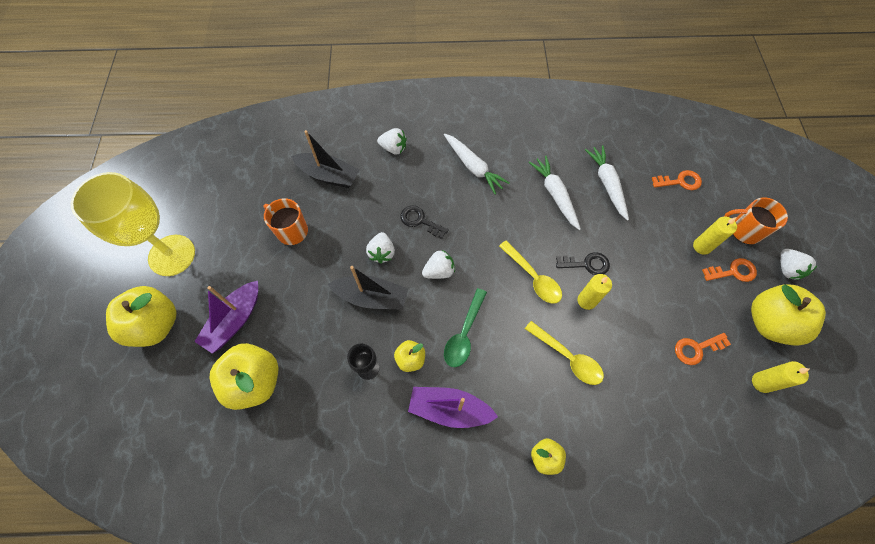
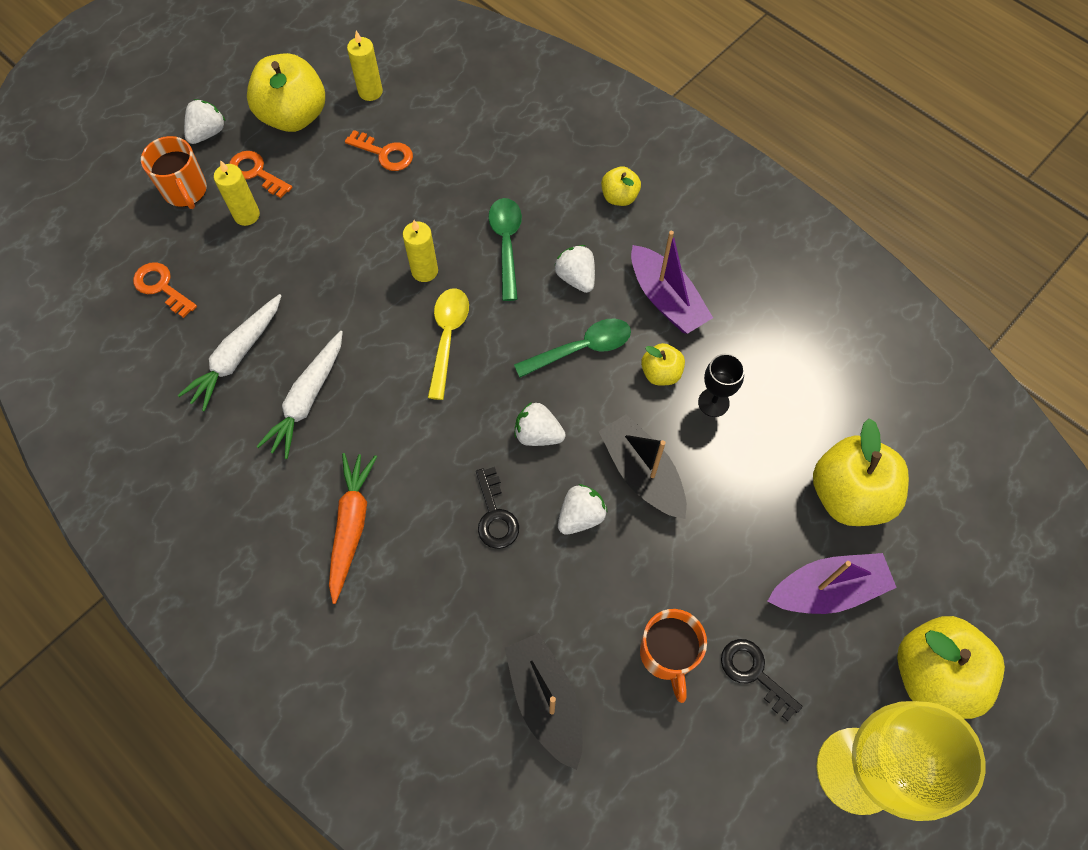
camera: 135 degrees left, 0 degrees up
white strawberry [377,128,407,155] -> white strawberry moved to [554,245,595,293]
white carrot [444,134,510,195] -> orange carrot [329,453,377,604]
yellow spoon [525,321,604,385] -> green spoon [488,198,522,301]
black key [556,252,610,275] -> black key moved to [721,639,802,721]

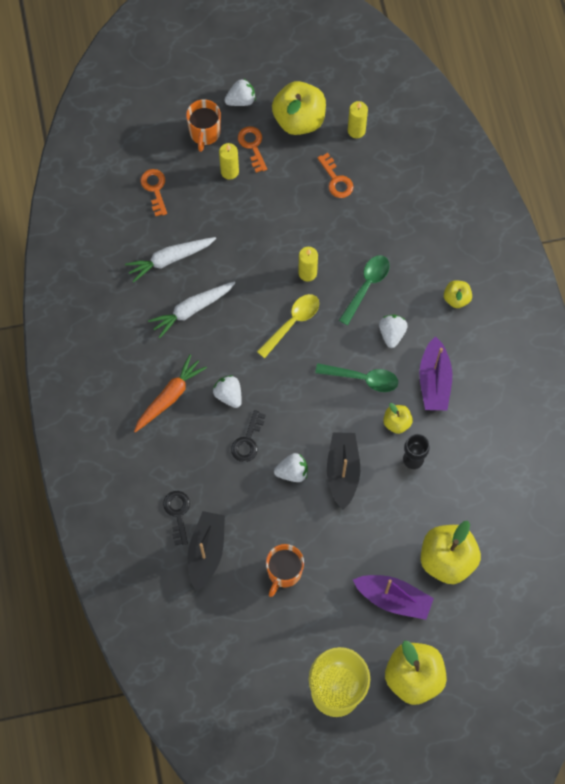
camera: 35 degrees right, 5 degrees up
white strawberry [514,402,566,446] -> white strawberry moved to [213,375,242,408]
black key [721,639,802,721] -> black key moved to [163,491,190,545]

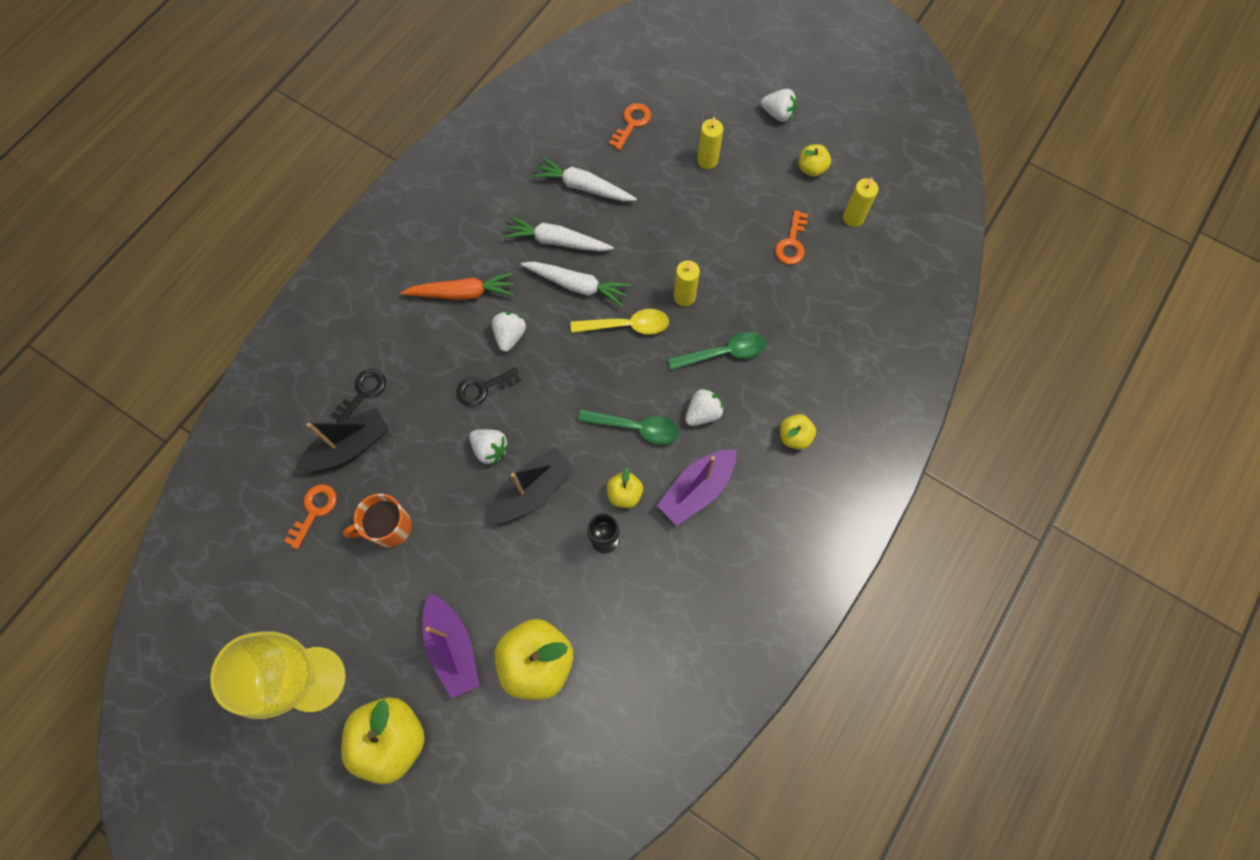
camera: 45 degrees right, 0 degrees up
orange mug [186,99,221,152] -> none
orange key [238,126,267,173] -> orange key moved to [284,484,337,549]
yellow apple [272,81,326,135] -> yellow apple [799,144,831,177], size x0.51
green spoon [315,363,398,392] -> green spoon turned 45 degrees counterclockwise [578,409,679,445]
none -> white carrot [521,262,631,307]

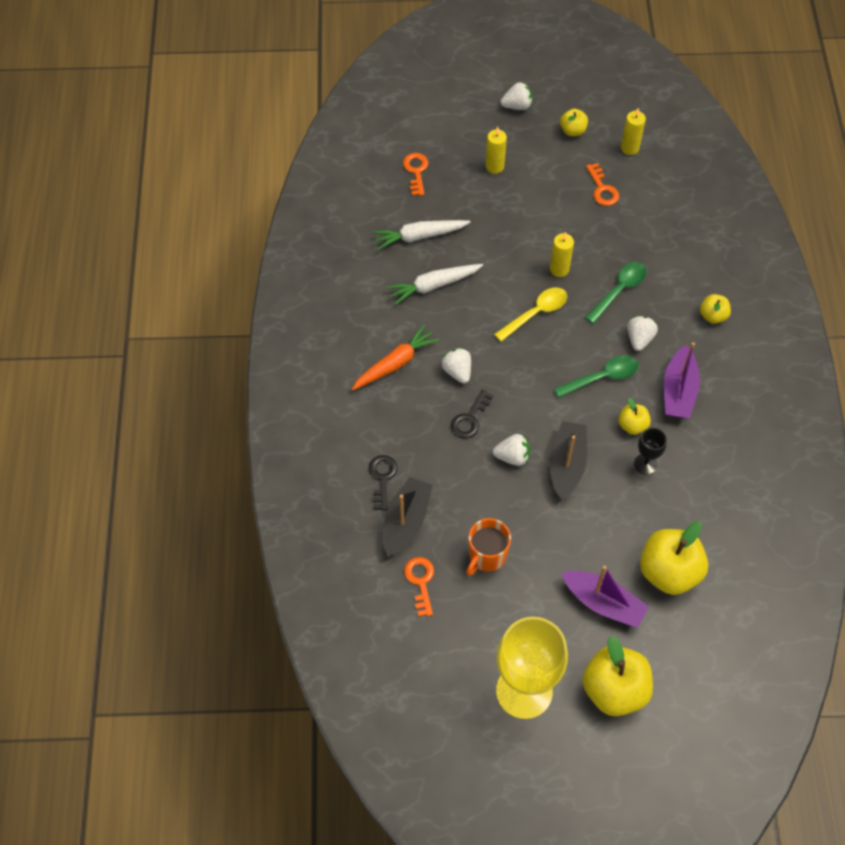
camera: 35 degrees left, 10 degrees down
white carrot [521,262,631,307] -> none

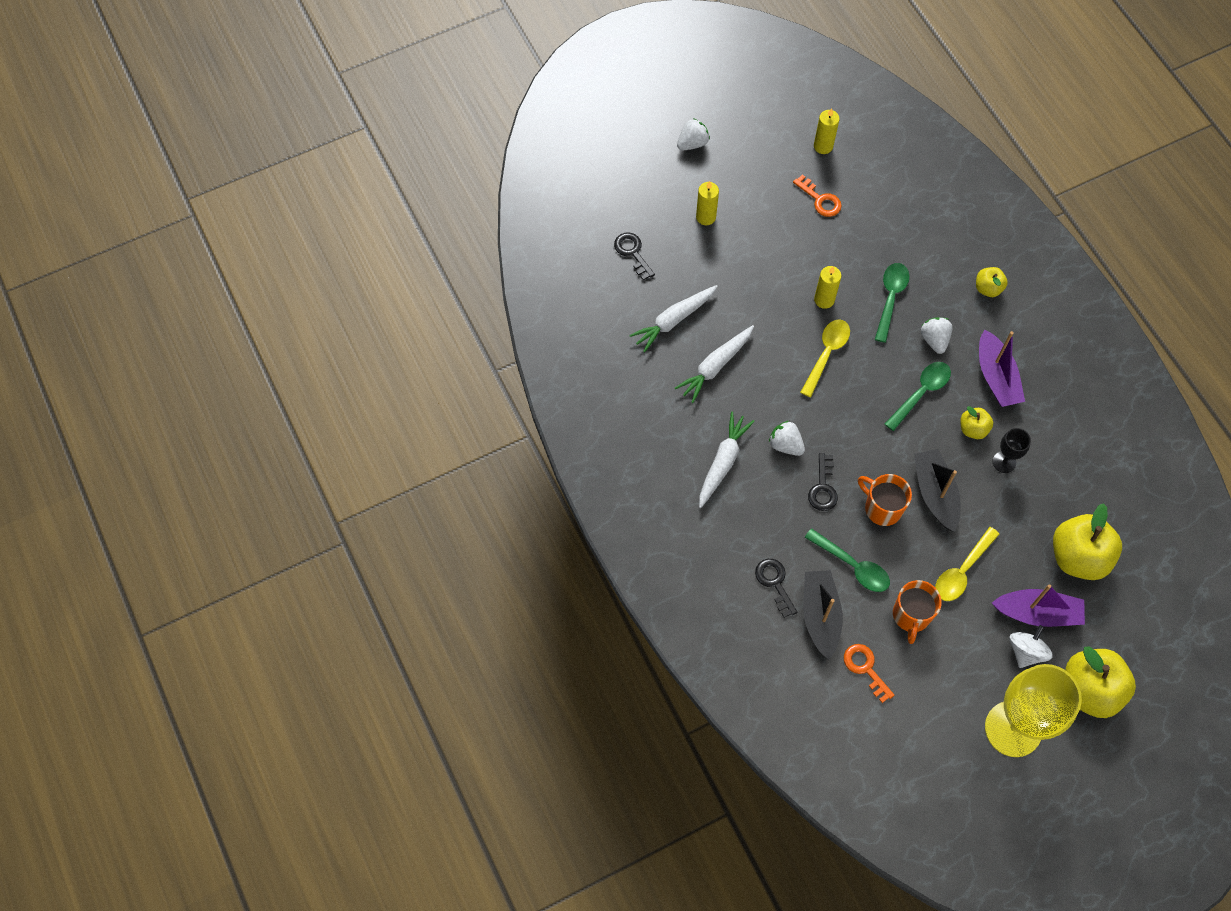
camera: 25 degrees left, 5 degrees up
orange carrot [351,325,439,391] -> white carrot [699,412,755,508]
orange key [403,153,428,196] -> black key [614,232,655,281]
white strawberry [493,434,530,466] -> orange mug [858,474,912,526]
yellow apple [560,109,588,136] -> none
none -> green spoon [805,528,890,592]
none -> yellow spoon [935,527,999,601]
none -> white spinning top [1009,625,1053,668]

